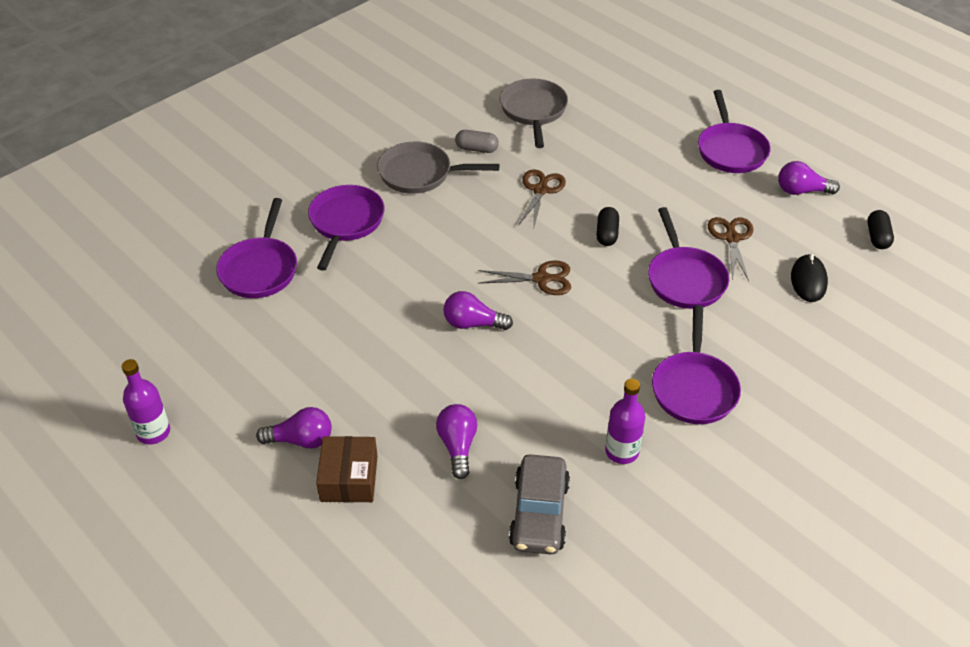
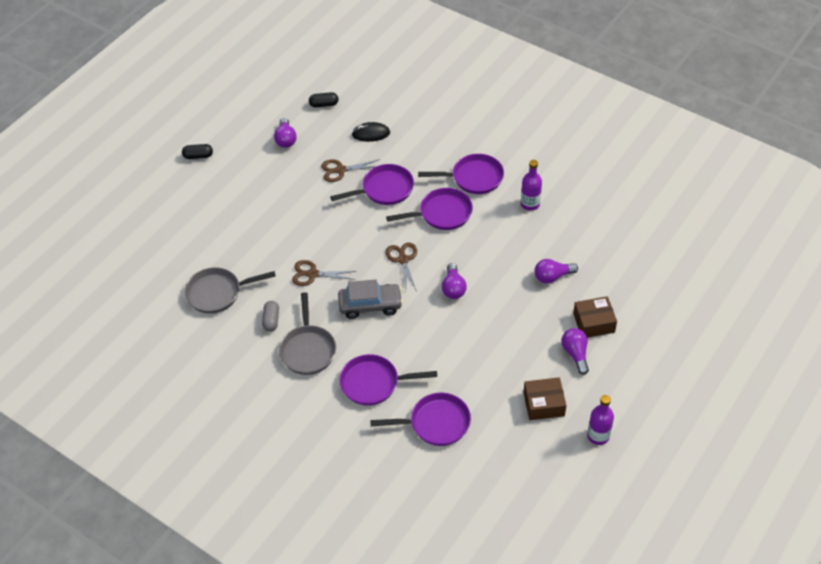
camera: 100 degrees left, 5 degrees up
grey car [509,454,570,554] -> grey car moved to [338,279,403,319]
black capsule [596,207,619,246] -> black capsule moved to [182,144,213,159]
purple pan [698,90,771,173] -> purple pan moved to [386,188,473,230]
none -> brown box [523,377,566,420]

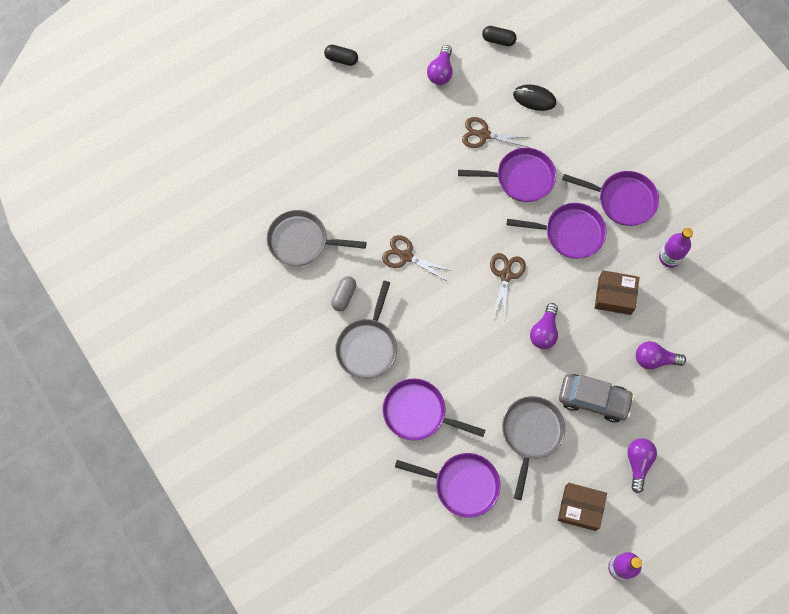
camera: 20 degrees right, 20 degrees up
grey car [338,279,403,319] -> grey car moved to [559,374,634,422]
brown box [573,296,617,338] -> brown box moved to [595,270,640,315]
none -> grey pan [502,396,565,500]

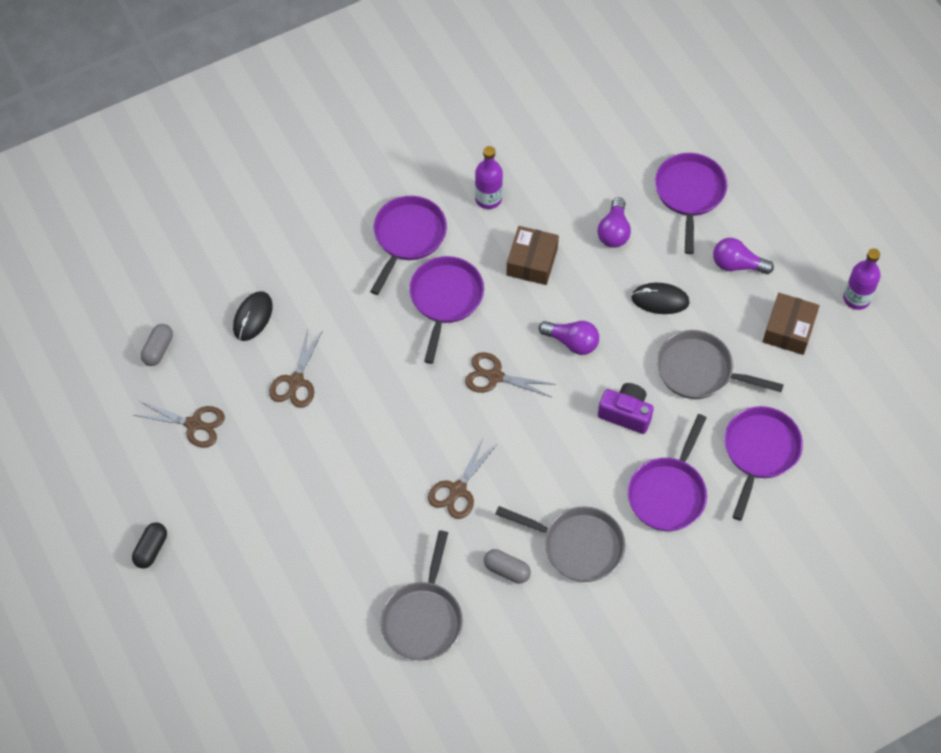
camera: 85 degrees left, 10 degrees down
purple light bulb [427,45,453,85] -> brown scissors [133,401,225,448]
purple pan [458,148,556,202] -> purple pan moved to [655,153,727,254]
black capsule [482,26,517,46] -> grey capsule [141,324,173,366]
grey car [559,374,634,422] -> black mouse [631,283,690,314]
none -> purple camera [598,383,654,434]

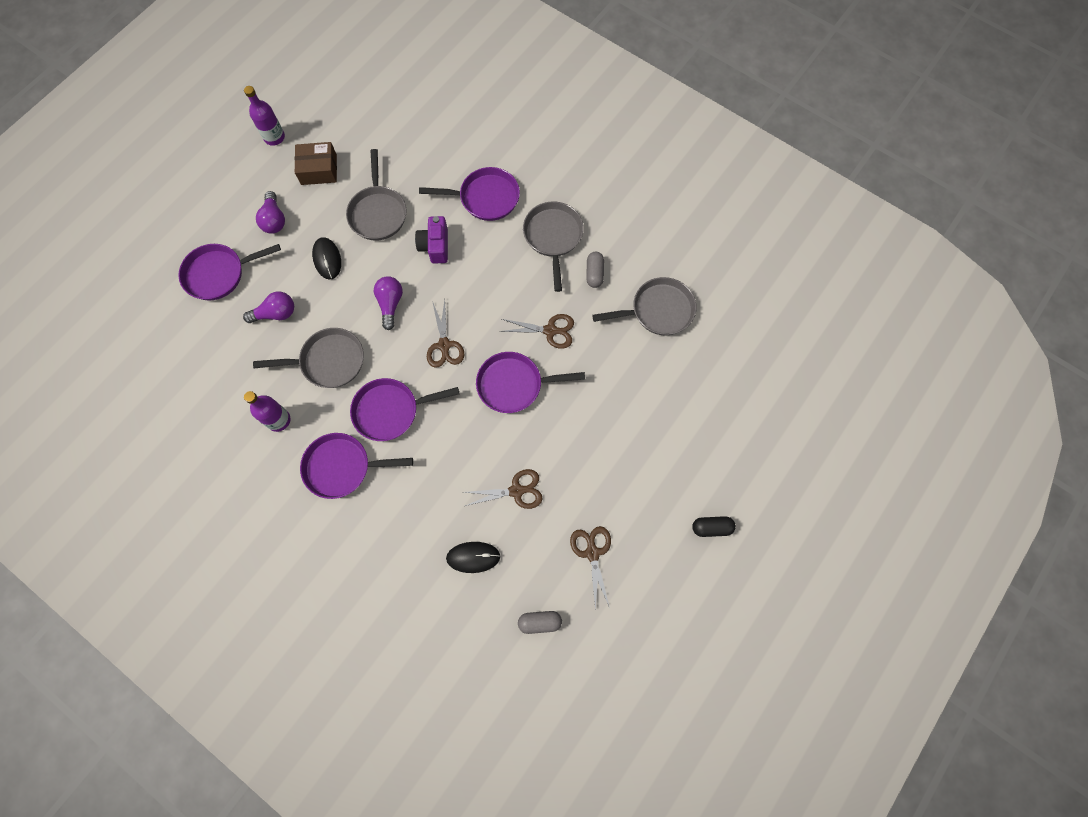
camera: 115 degrees left, 10 degrees up
brown box [506,226,559,285] -> grey pan [253,328,364,388]
purple pan [724,406,803,521] -> purple pan moved to [476,352,585,413]

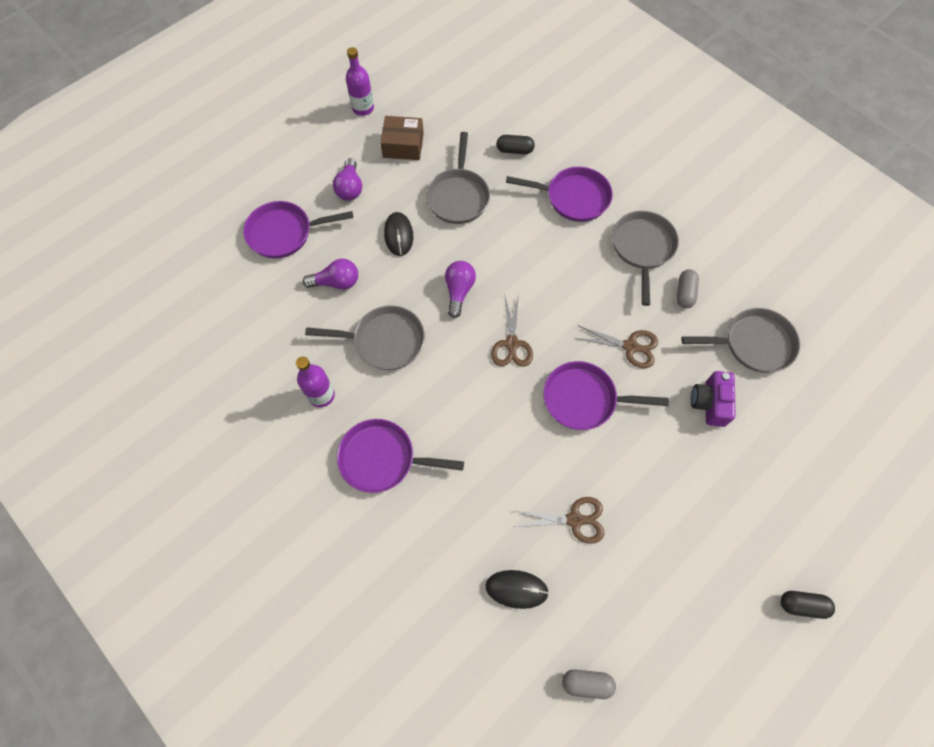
camera: 10 degrees right, 5 degrees down
purple pan [350,378,459,441] -> none
purple camera [415,216,448,264] -> purple camera moved to [691,371,736,427]
brown scissors [570,526,611,611] -> none
none -> black capsule [497,135,535,154]

